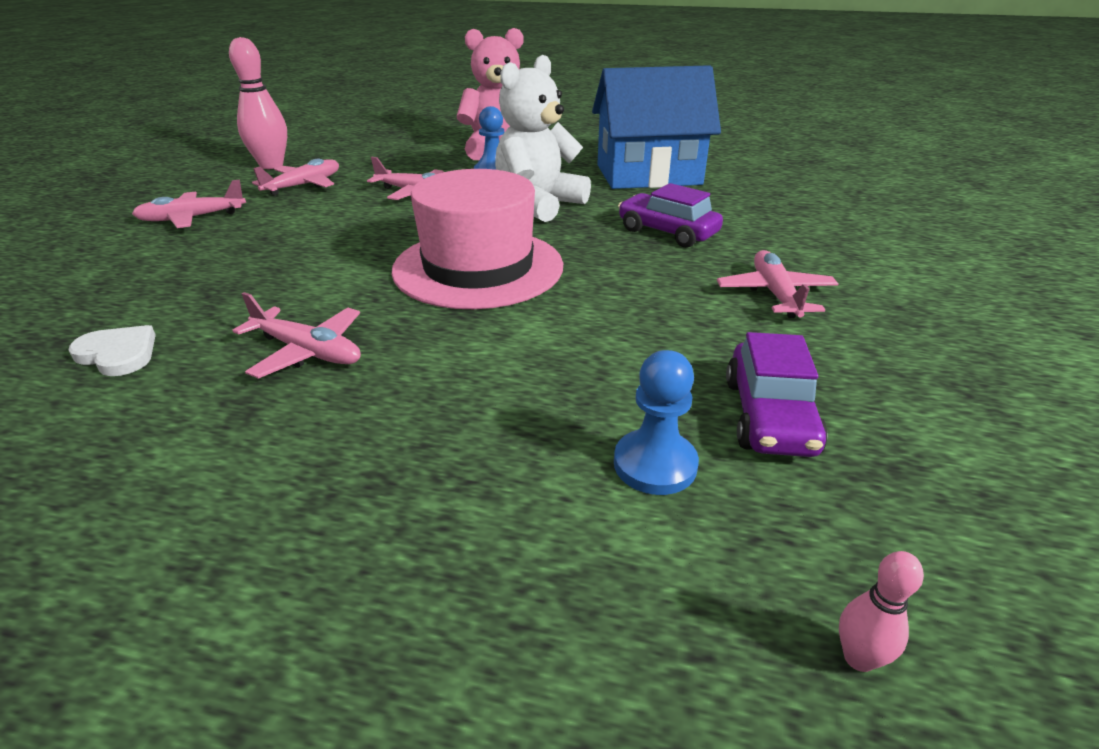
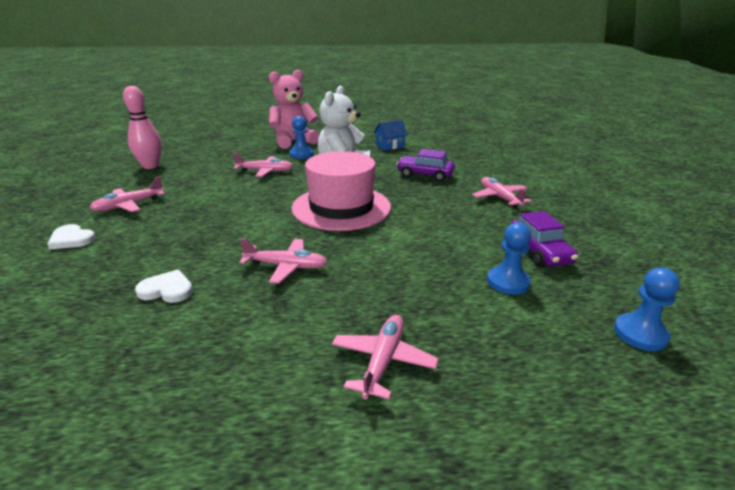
camera: 20 degrees left, 5 degrees down
pink plane [252,158,339,195] -> pink plane moved to [332,315,439,399]
blue house [592,65,721,189] -> blue house [374,120,408,150], size x0.44
pink bowling pin [839,551,924,672] -> blue pawn [614,268,680,351]
none -> white heart [47,224,96,250]

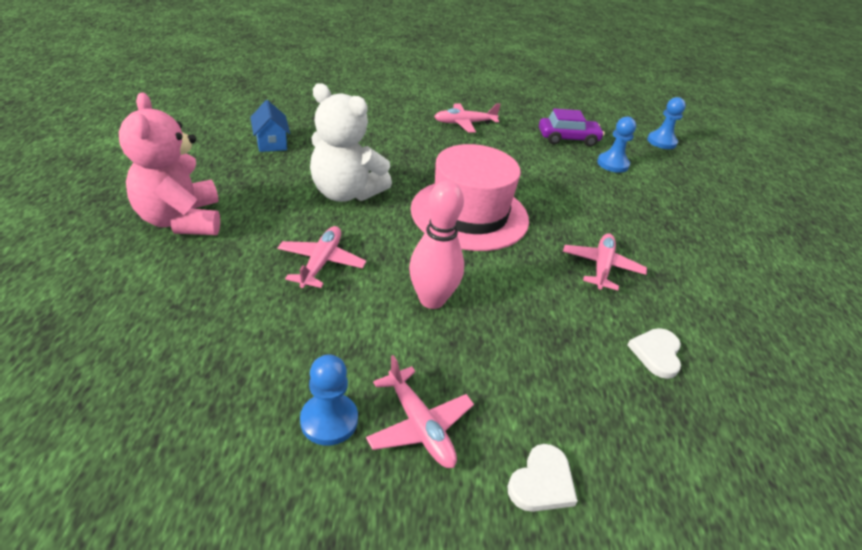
camera: 85 degrees left, 10 degrees up
pink bowling pin [123,86,162,169] -> pink bowling pin moved to [409,180,464,309]
blue pawn [289,116,314,159] -> blue pawn moved to [300,354,358,445]
pink plane [332,315,439,399] -> none
purple car [396,149,455,182] -> none

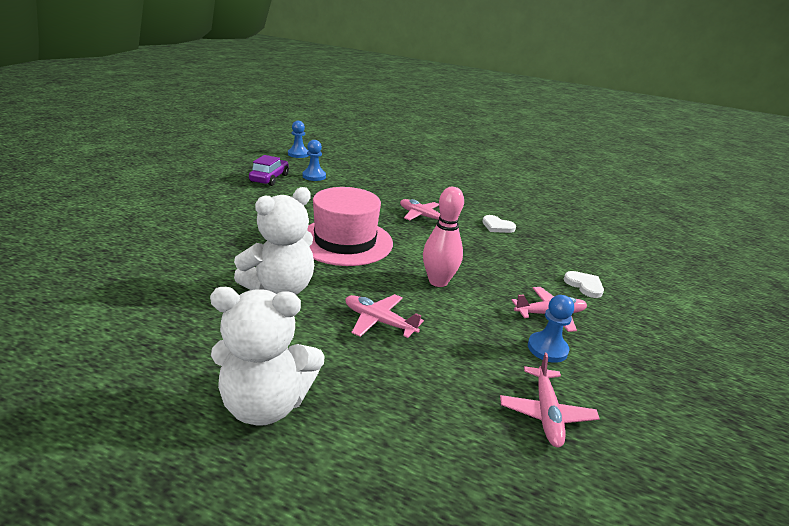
camera: 70 degrees left, 10 degrees down
pink teddy bear [119,92,220,235] -> white teddy bear [210,287,325,426]
blue house [250,100,290,152] -> none
pink plane [434,103,501,133] -> pink plane moved to [500,353,600,447]

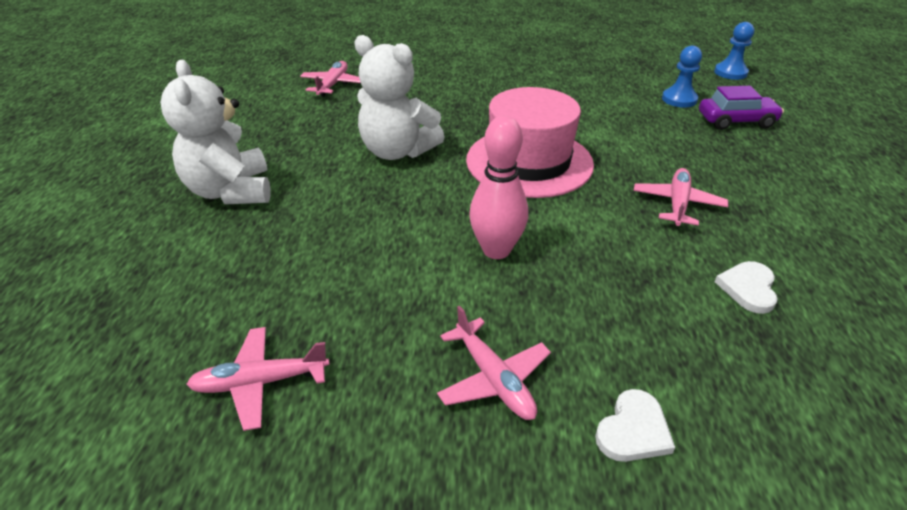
camera: 75 degrees right, 10 degrees up
purple car [249,155,289,186] -> purple car moved to [699,86,784,130]
pink plane [345,294,424,338] -> pink plane moved to [300,61,361,97]
blue pawn [528,295,574,363] -> none

